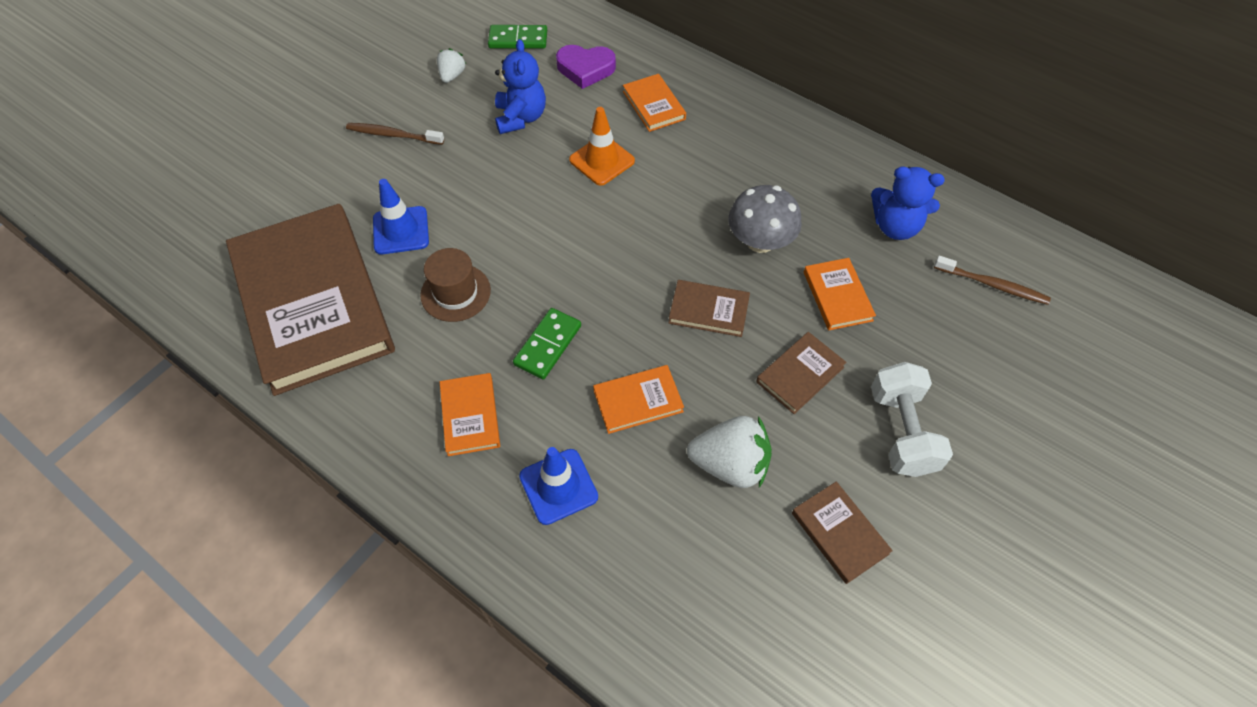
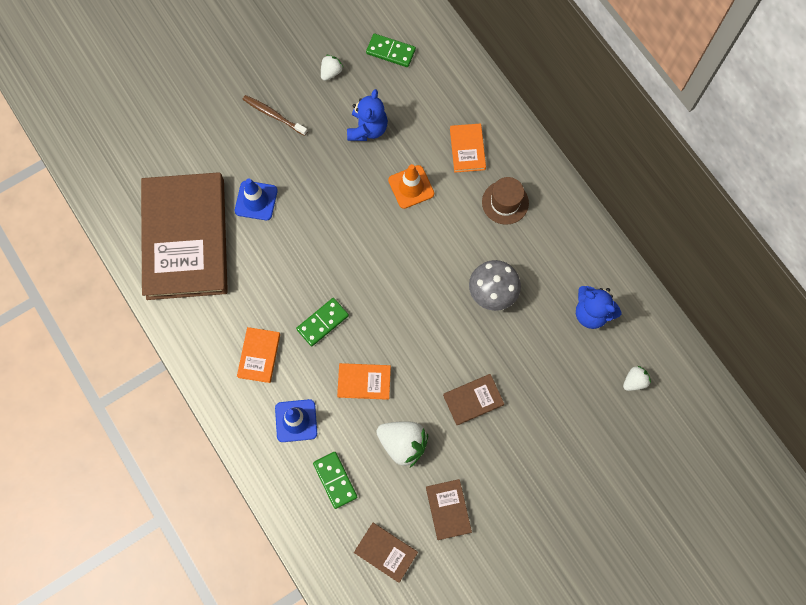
camera: 20 degrees right, 15 degrees up
brown hat [420,248,491,322] -> brown hat moved to [482,177,529,225]
purple heart [556,45,616,89] -> none
brown book [669,280,750,337] -> brown book moved to [354,523,418,583]
orange book [804,258,876,330] -> none
white dumbbell [871,362,953,477] -> none
brown toothbrush [934,256,1051,305] -> white strawberry [623,366,651,391]
none -> green domino [313,452,357,509]

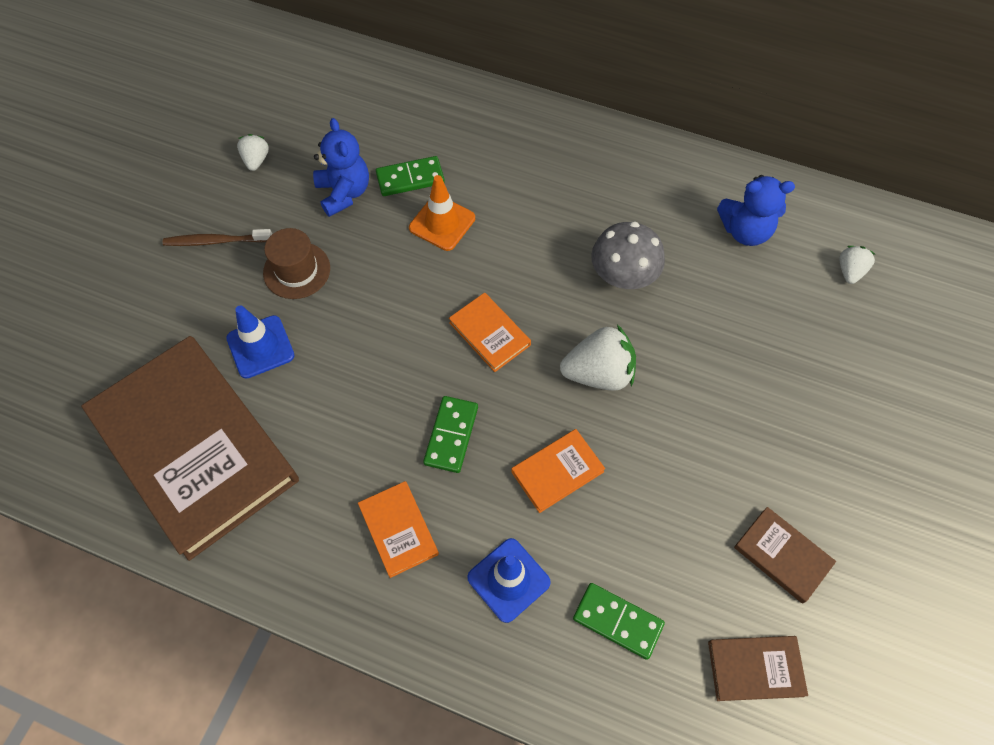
camera: 35 degrees left, 10 degrees down
green domino [366,33,416,67] -> green domino moved to [376,156,445,196]
white strawberry [376,421,428,467] -> white strawberry moved to [560,325,636,391]
brown book [443,374,504,425] -> none
orange book [450,123,486,173] -> orange book moved to [449,293,531,372]
brown hat [482,177,529,225] -> brown hat moved to [263,228,330,299]

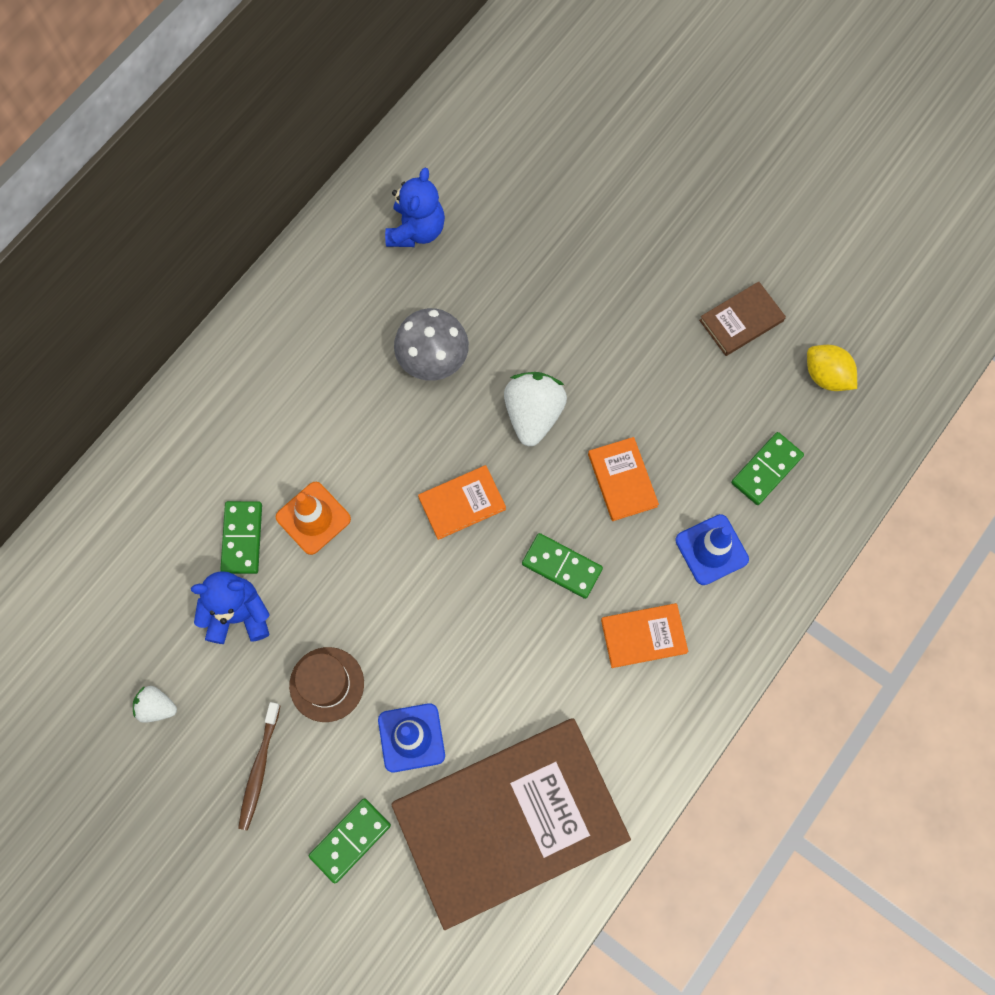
camera: 75 degrees left, 10 degrees up
brown book [708,636,808,701] -> yellow lemon [807,345,857,391]
white strawberry [839,246,875,284] -> none
none -> green domino [309,798,391,884]

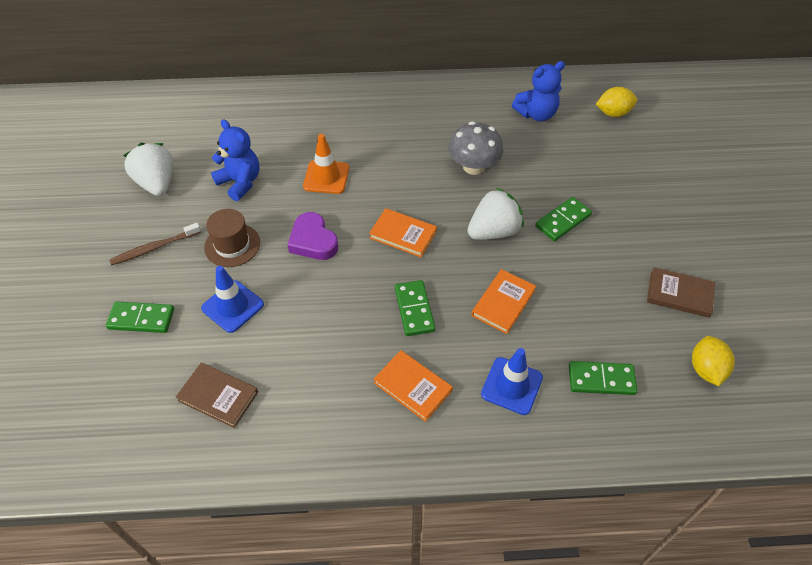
camera: 50 degrees right, 20 degrees down
white strawberry [133,686,177,723] -> white strawberry [123,143,173,196], size x1.83
green domino [220,501,262,574] -> green domino moved to [535,197,592,241]
brown book [391,718,631,930] -> brown book [176,363,258,428], size x0.40
none -> purple heart [288,212,338,260]
none -> yellow lemon [596,87,637,117]

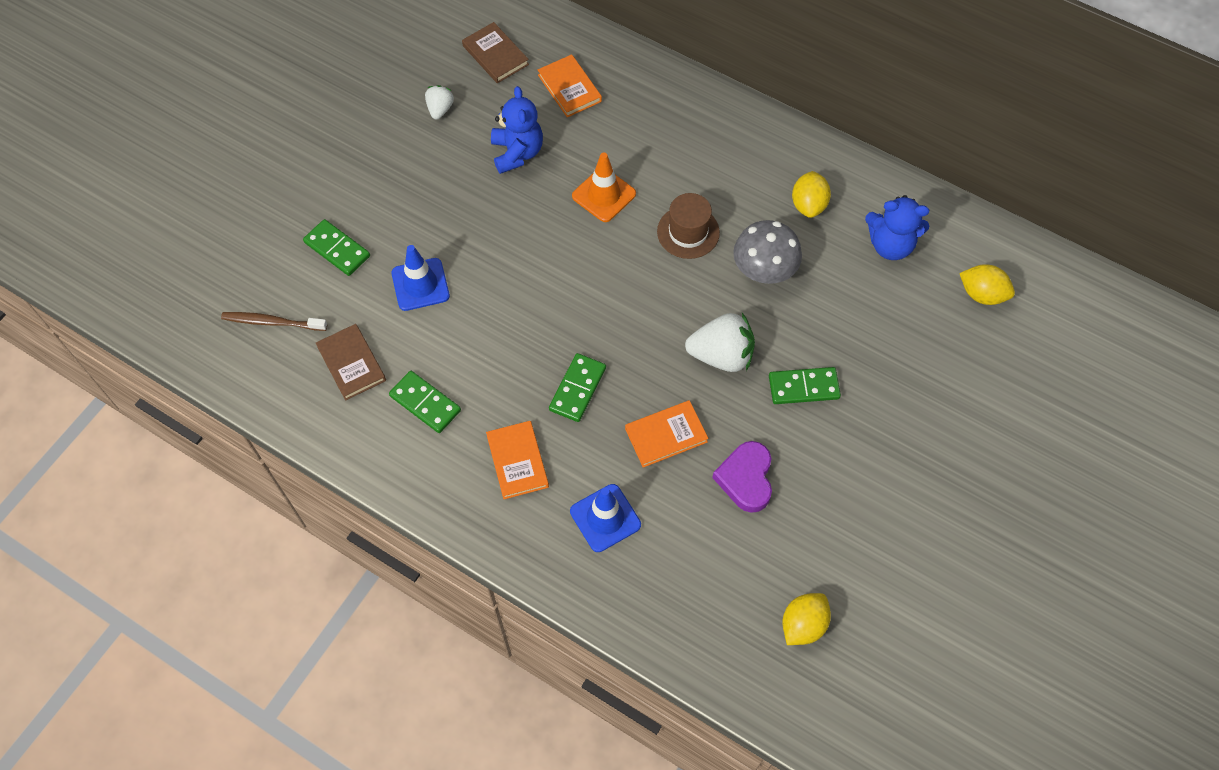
camera: 35 degrees right, 10 degrees up
brown toothbrush [109,223,201,265] -> brown toothbrush moved to [221,312,327,331]
white strawberry [123,143,173,196] -> white strawberry [425,85,454,120], size x0.55
brown hat [204,209,260,267] -> brown hat moved to [657,193,720,259]
purple heart [288,212,338,260] -> purple heart moved to [712,441,772,513]
orange book [369,208,437,257] -> orange book moved to [538,54,602,117]
green domino [569,361,638,395] -> green domino moved to [389,371,461,433]
brown book [647,267,715,318] -> brown book moved to [462,22,529,83]
none -> yellow lemon [792,171,831,218]

